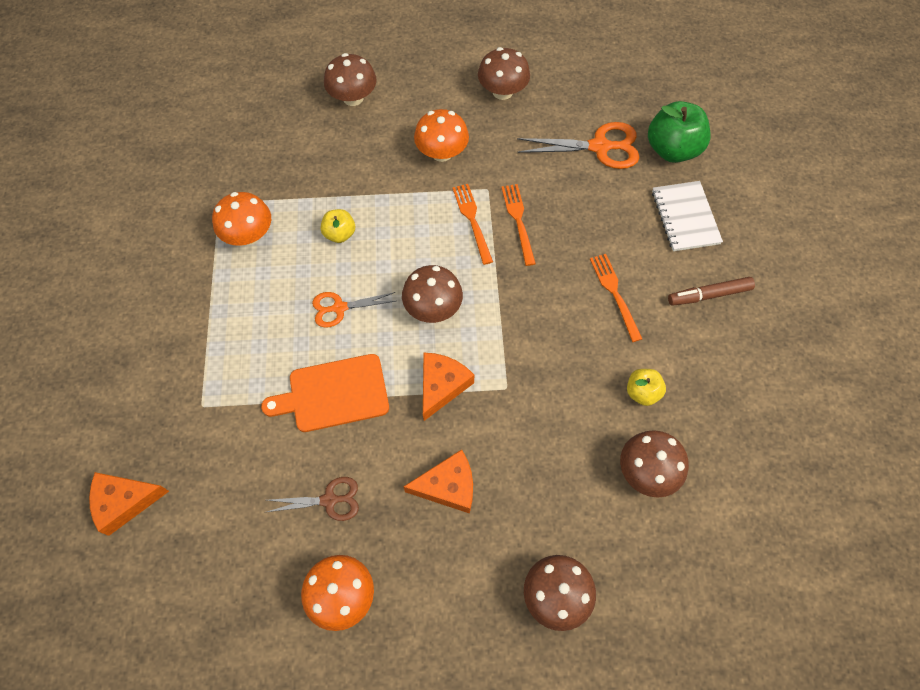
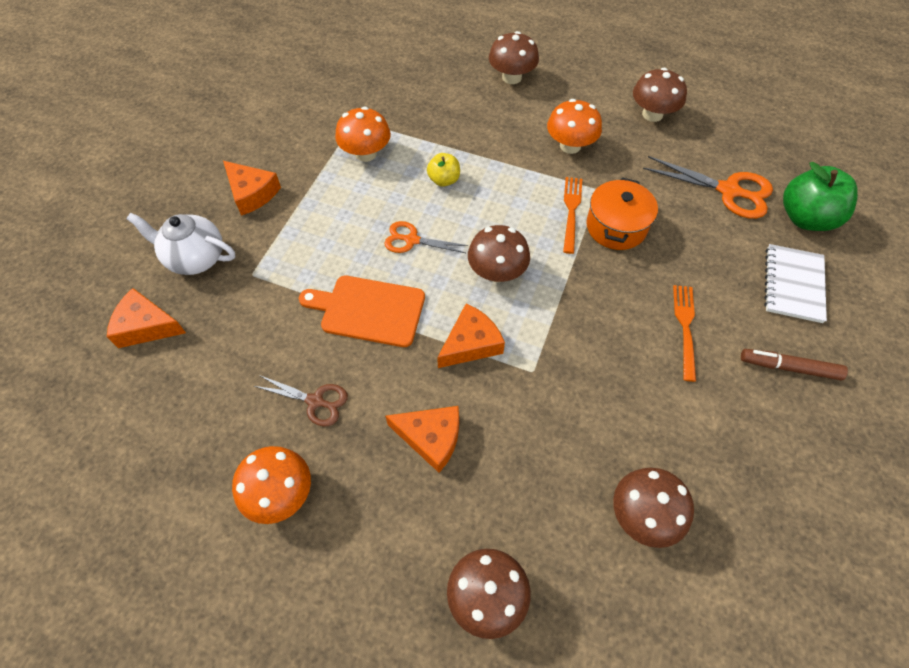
camera: 25 degrees right, 5 degrees down
orange fork [501,184,536,266] -> orange pot [586,177,658,250]
yellow apple [627,369,666,406] -> none
none -> white teapot [127,213,235,275]
none -> orange cheese [223,161,281,216]

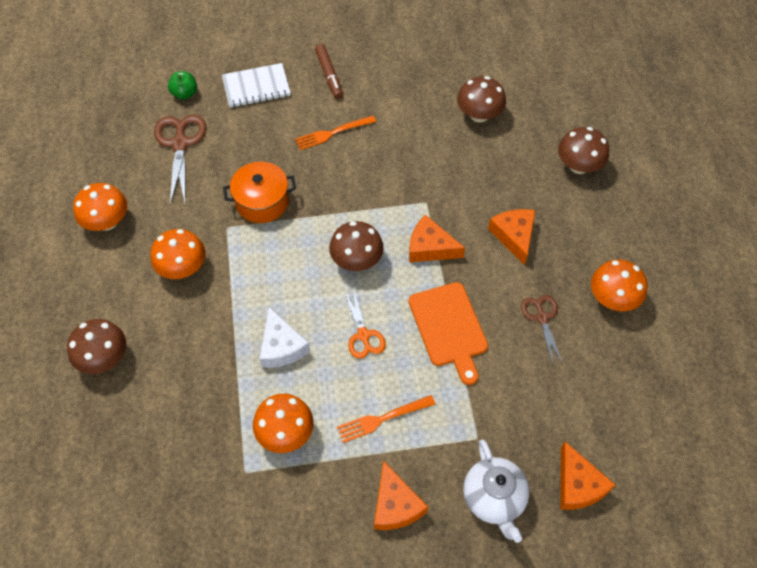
camera: 120 degrees left, 0 degrees up
orange cheese [223,161,281,216] -> orange cheese turned 150 degrees clockwise [374,460,428,530]
yellow apple [427,153,460,187] -> white cheese [259,307,310,368]
orange fork [563,177,582,254] -> orange fork moved to [337,395,435,443]
brown mushroom [633,68,687,122] -> orange mushroom [73,183,127,231]
orange scissors [643,156,773,219] -> brown scissors [154,115,206,205]
green apple [783,162,858,231] -> green apple [168,71,197,100], size x0.54

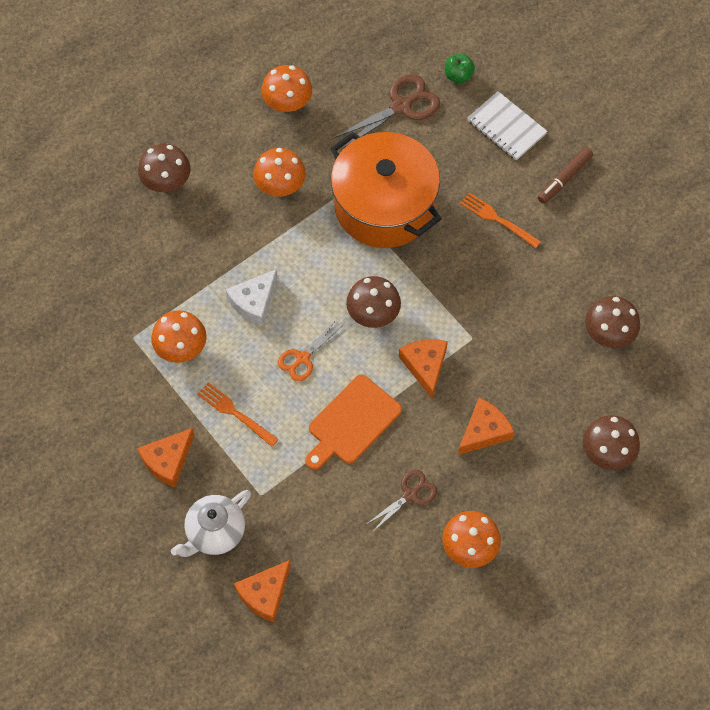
camera: 60 degrees right, 5 degrees up
orange pot [223,162,296,223] -> orange pot [330,132,441,248], size x1.82

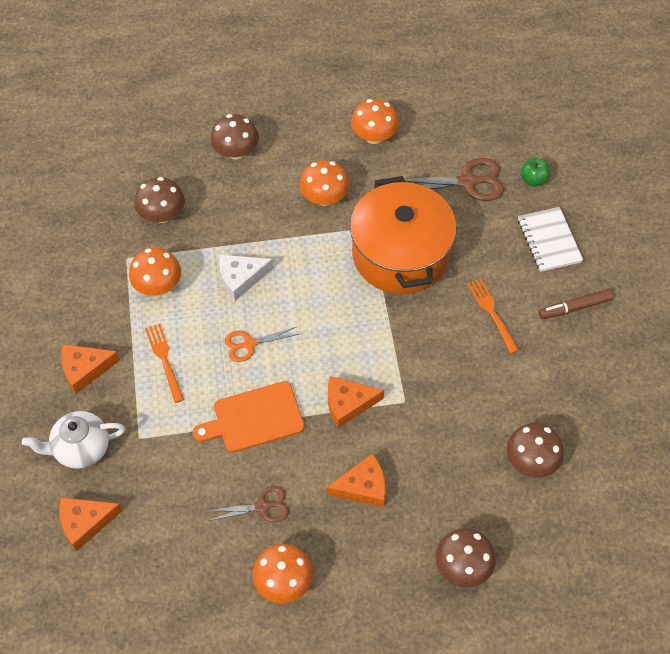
camera: 30 degrees right, 5 degrees down
brown mushroom [346,276,401,328] -> brown mushroom moved to [134,177,185,223]
orange cheese [399,339,448,399] -> orange cheese turned 120 degrees counterclockwise [328,376,384,428]

